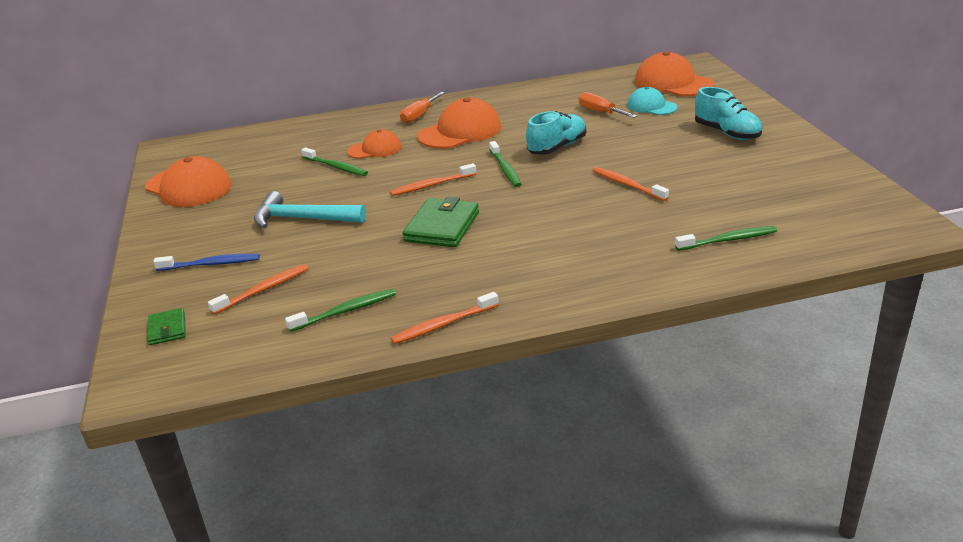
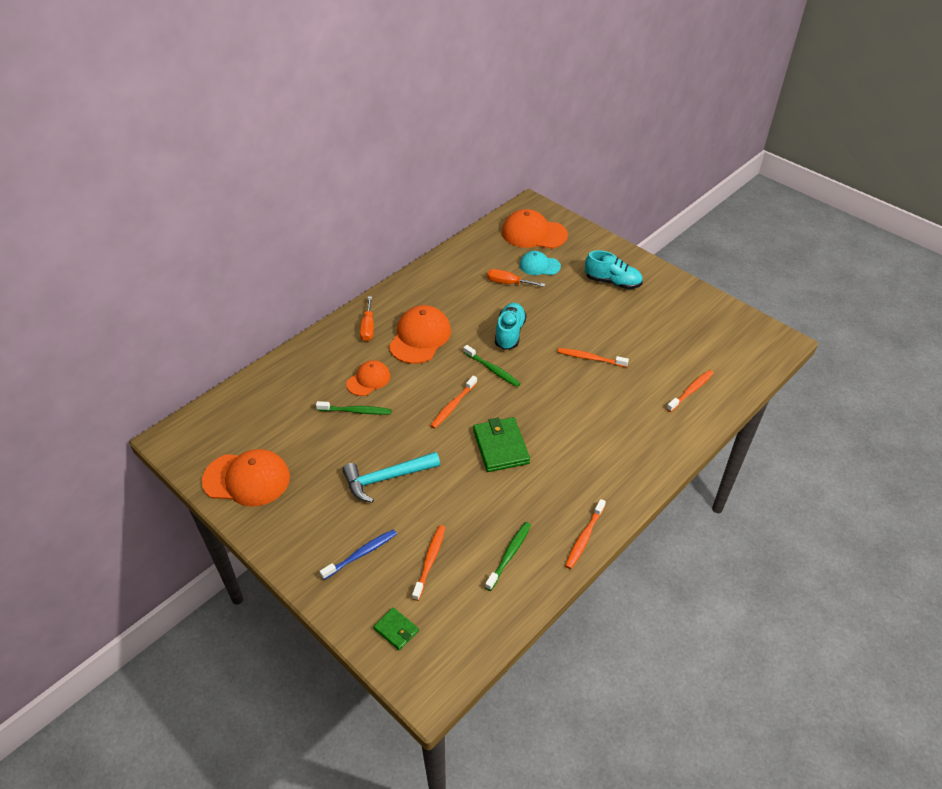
camera: 35 degrees left, 15 degrees up
green toothbrush [675,226,777,251] -> orange toothbrush [666,370,714,412]

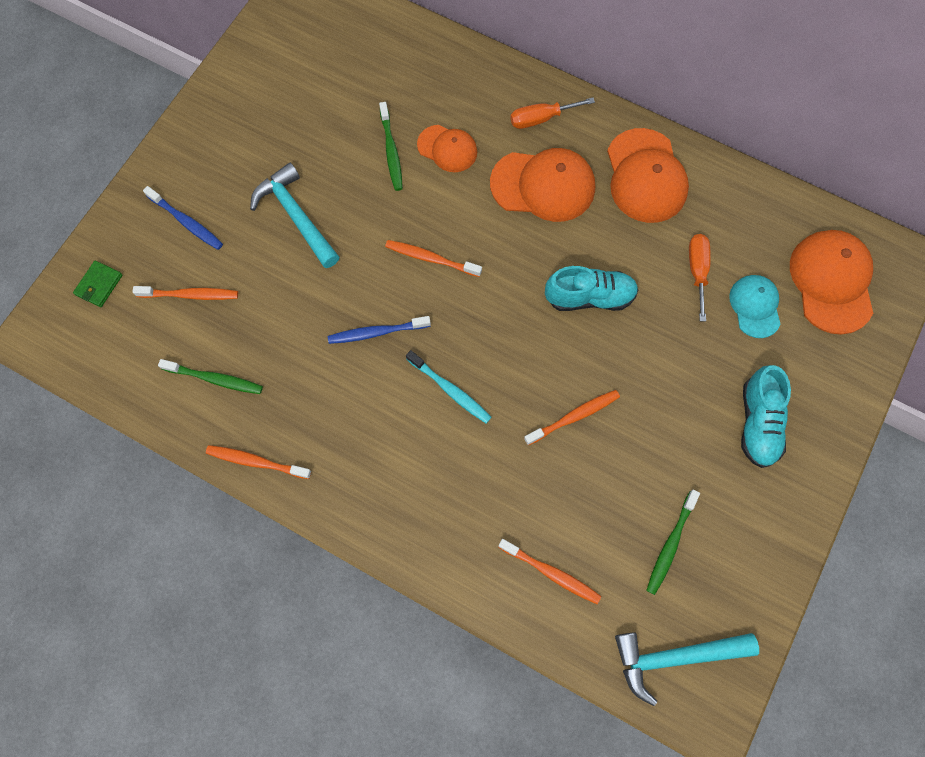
camera: 75 degrees right, 25 degrees up
orange cap [202,449,290,507] -> orange cap moved to [607,128,689,223]
green toothbrush [464,345,521,387] -> green toothbrush moved to [646,490,700,595]
green wallet [473,417,530,472] -> blue toothbrush [328,316,431,344]
orange toothbrush [557,348,629,367] -> orange toothbrush turned 60 degrees clockwise [524,390,620,445]
none -> turquoise toothbrush [406,350,492,423]
none -> turquoise hammer [615,632,759,706]

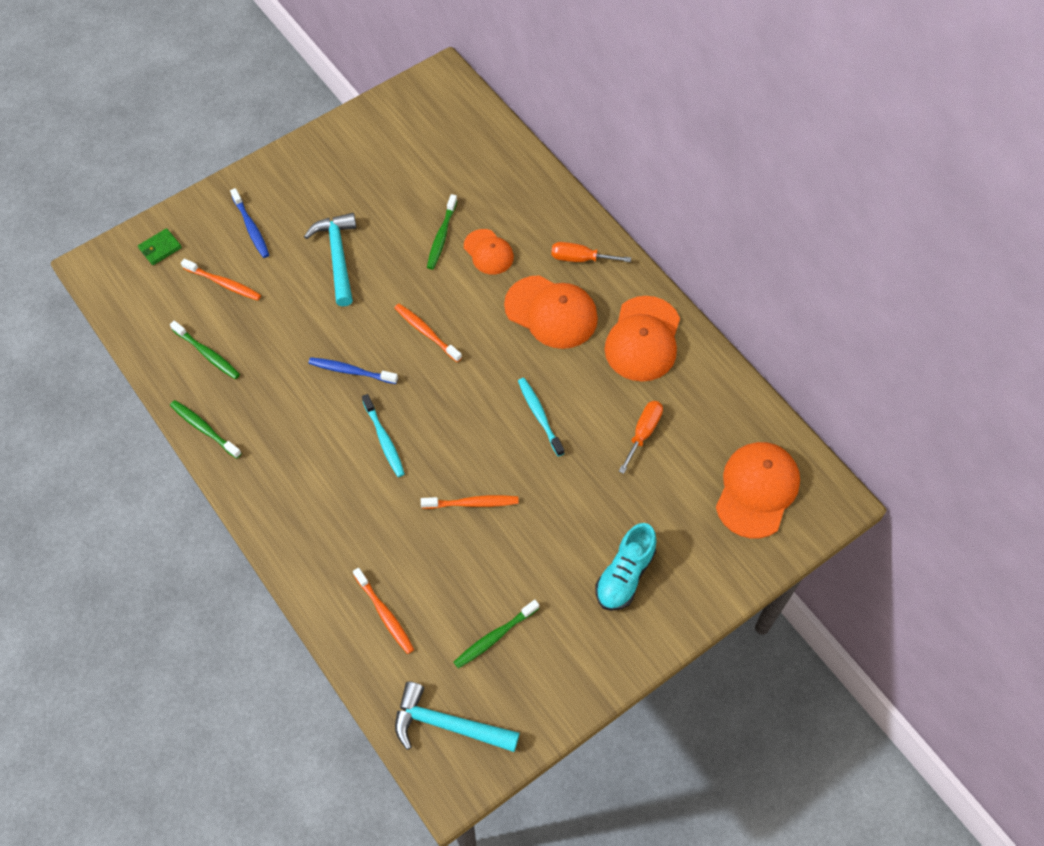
camera: 25 degrees right, 10 degrees down
orange toothbrush [206,445,311,479] -> green toothbrush [170,400,242,459]
turquoise shoe [545,266,638,311] -> turquoise toothbrush [518,378,564,457]
turquoise cap [729,275,781,338] -> none

